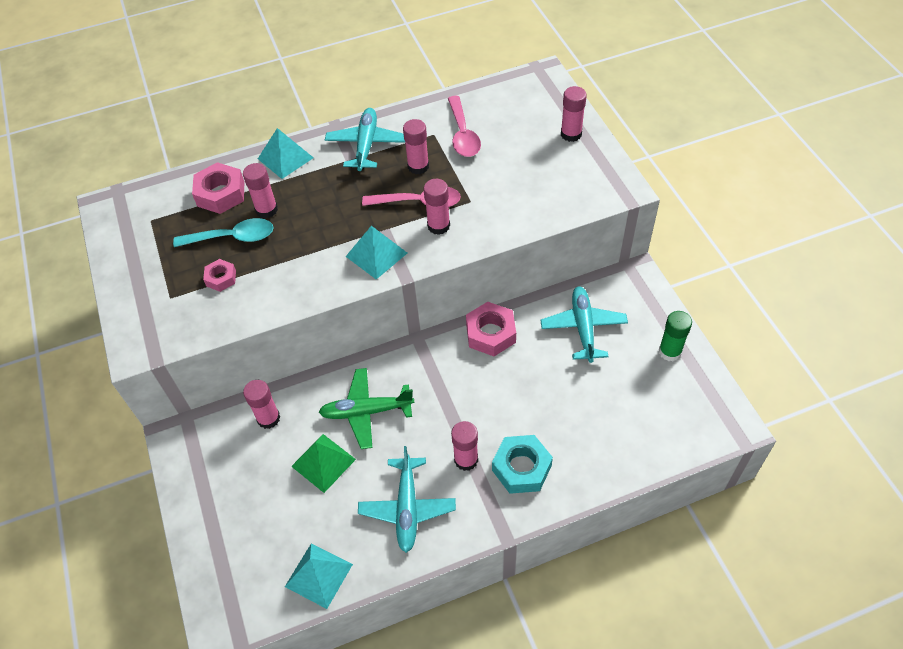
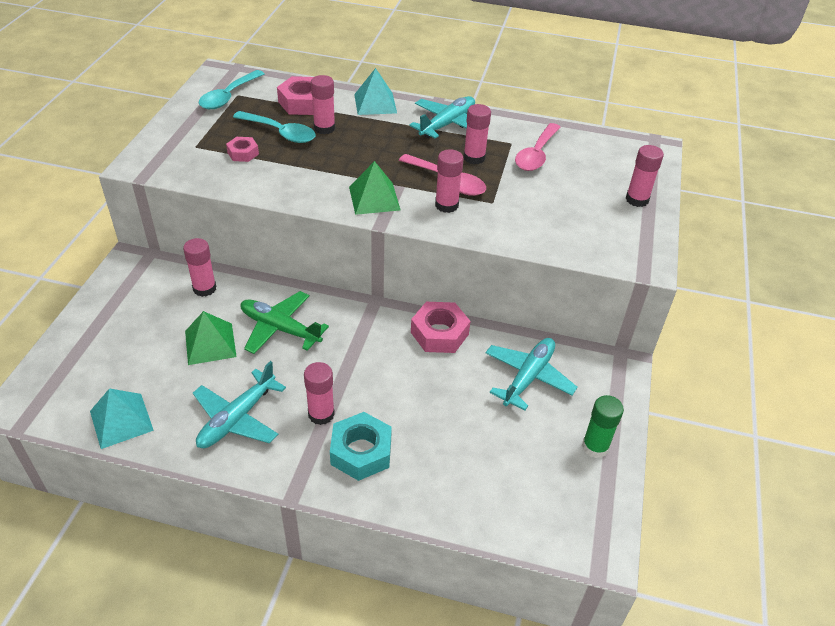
camera: 30 degrees right, 10 degrees down
turquoise pyramid [345,226,407,279] -> green pyramid [349,161,400,215]
none -> turquoise spoon [199,70,264,109]

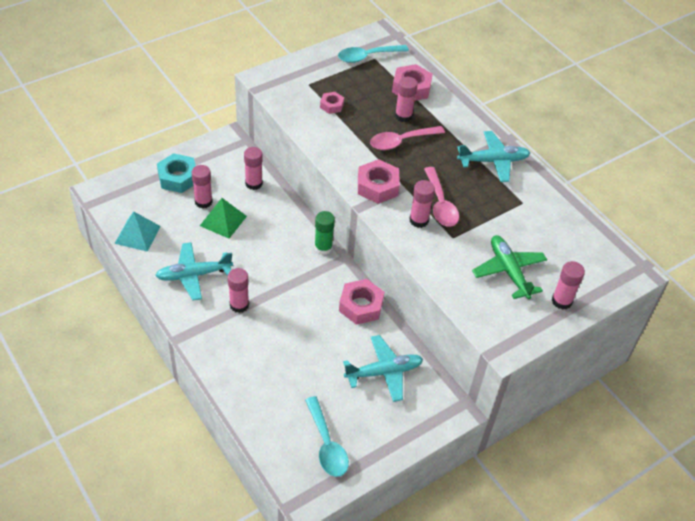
camera: 40 degrees right, 5 degrees up
turquoise spoon [233,111,315,143] -> turquoise spoon moved to [305,396,349,477]
green plane [240,291,329,354] -> green plane moved to [472,235,547,299]
turquoise nut [330,412,392,481] -> turquoise nut moved to [157,153,196,193]
green pyramid [349,161,400,215] -> pink nut [358,159,400,204]
turquoise pyramid [354,68,397,115] -> none
pink glue stick [463,104,491,164] -> pink glue stick moved to [192,165,213,208]
pink spoon [515,123,560,171] -> pink spoon moved to [370,126,445,150]
green glue stick [582,395,624,458] -> green glue stick moved to [314,211,335,255]

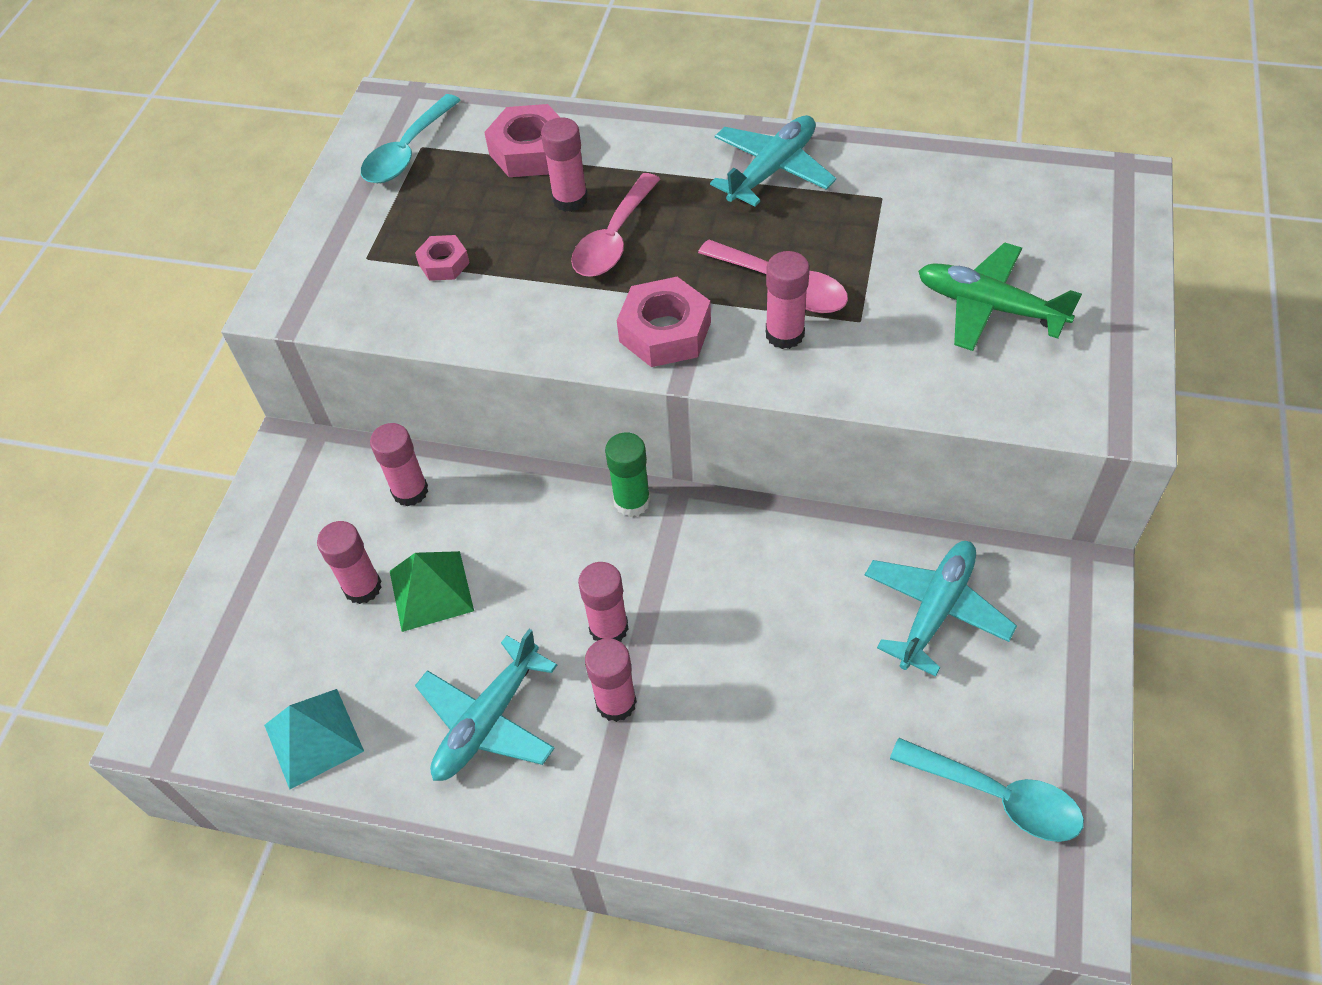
camera: 35 degrees left, 5 degrees up
turquoise nut [157,153,196,193] -> none
pink nut [339,279,384,325] -> none
pink glue stick [552,261,585,310] -> pink glue stick moved to [578,562,629,642]

